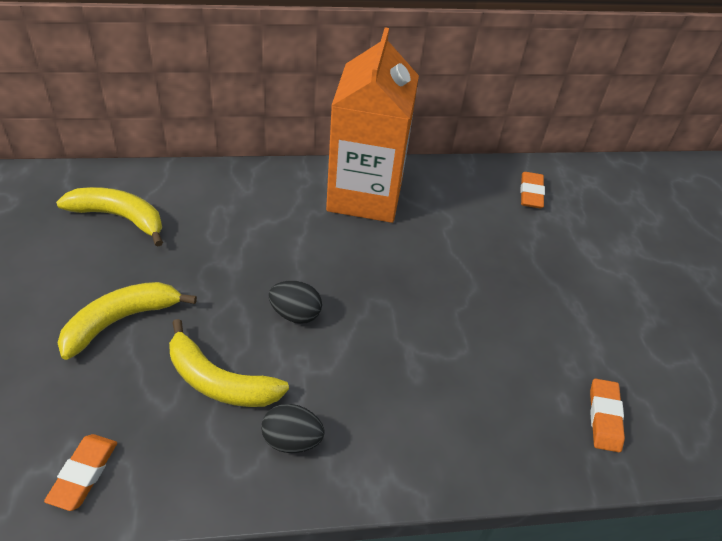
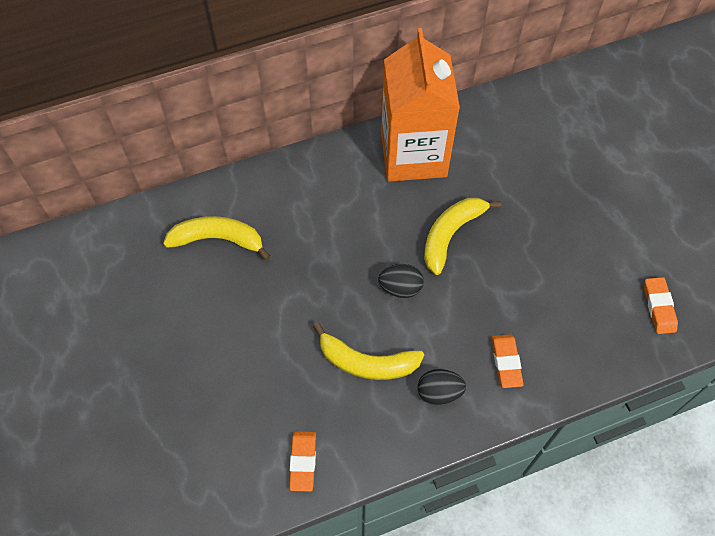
camera: 10 degrees left, 15 degrees up
yellow banana [58,282,197,360] -> yellow banana moved to [424,198,501,275]
orange eraser [521,172,545,209] -> orange eraser moved to [492,334,524,388]

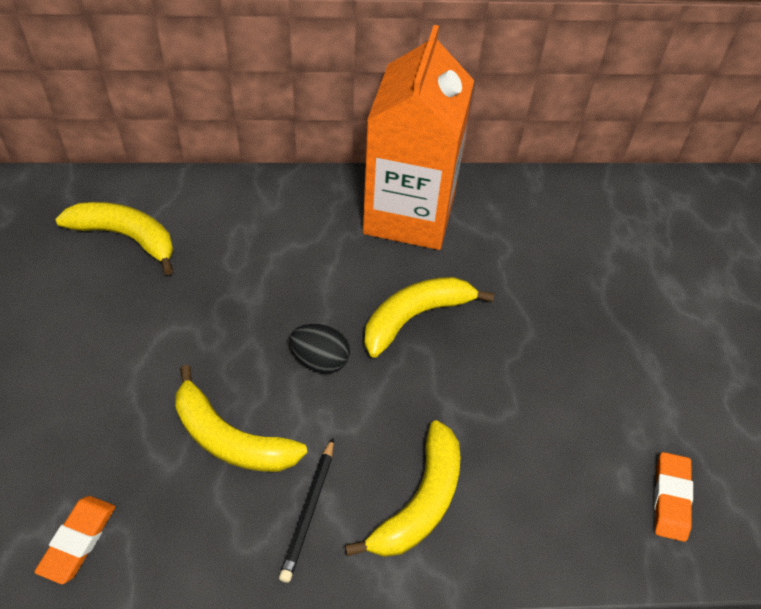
camera: 15 degrees right, 10 degrees down
black egg [417,369,466,406] -> black pencil [279,438,334,583]
orange eraser [492,334,524,388] -> yellow banana [345,420,461,557]

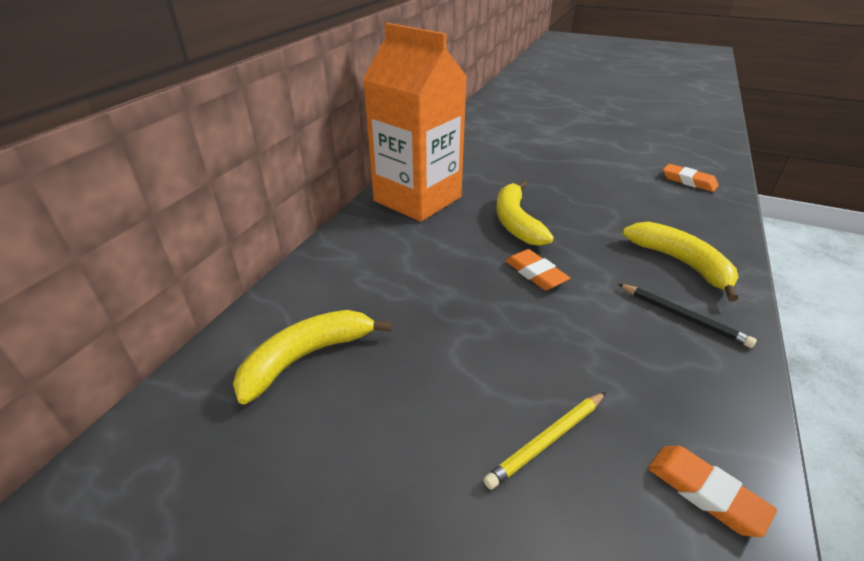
camera: 60 degrees left, 15 degrees down
yellow banana [175,365,307,472] -> none
black egg [289,324,350,373] -> orange eraser [505,249,570,290]
none -> yellow pencil [483,392,606,490]

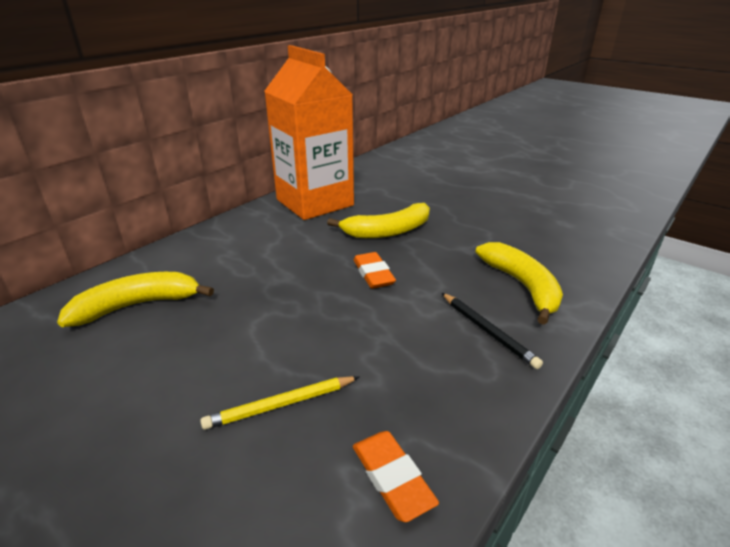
camera: 15 degrees right, 5 degrees down
yellow banana [496,180,554,246] -> yellow banana turned 120 degrees counterclockwise [327,203,430,238]
orange eraser [663,164,719,192] -> none

